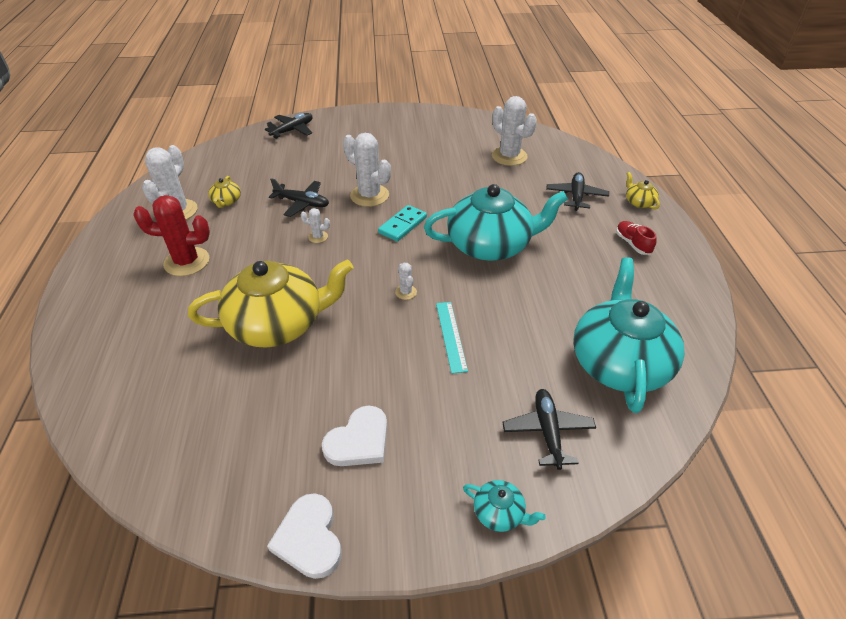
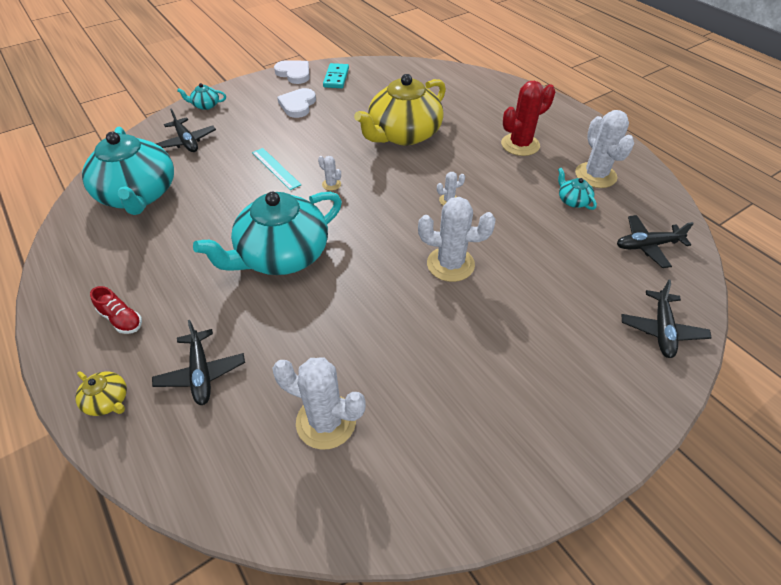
camera: 150 degrees right, 5 degrees up
yellow teapot [208,176,241,208] -> turquoise teapot [558,168,597,210]
black plane [269,178,329,217] -> black plane moved to [617,215,694,268]
turquoise domino [378,205,427,242] -> turquoise domino moved to [323,63,349,88]

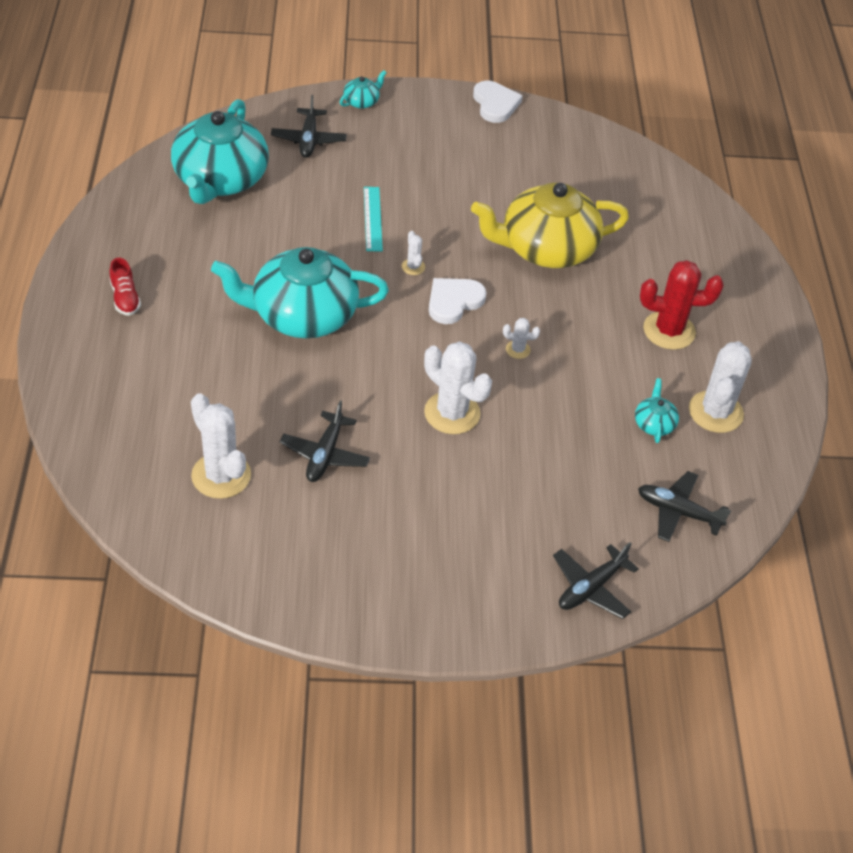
camera: 30 degrees right, 0 degrees up
yellow teapot [75,371,127,416] -> none
black plane [152,320,245,405] -> black plane moved to [280,400,370,482]
turquoise teapot [177,83,226,110] -> turquoise teapot turned 105 degrees clockwise [340,70,386,109]
white heart [277,88,316,118] -> white heart moved to [429,278,487,324]
turquoise domino [323,63,349,88] -> none

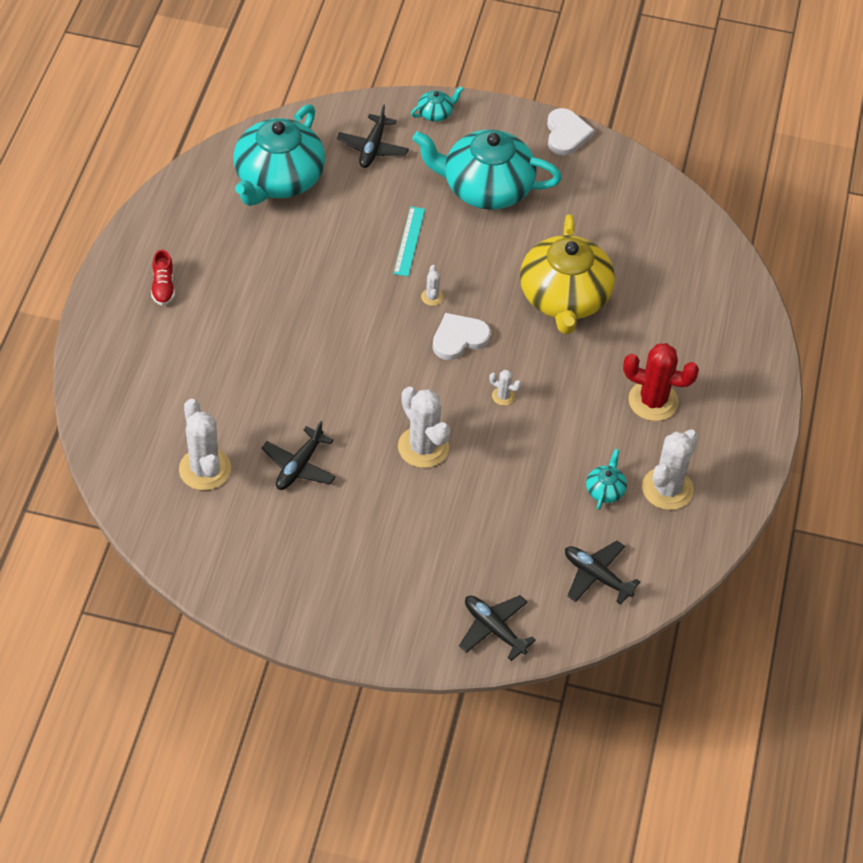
camera: 15 degrees right, 5 degrees up
turquoise teapot [211,247,389,338] -> turquoise teapot moved to [413,129,562,210]
yellow teapot [471,182,629,268] -> yellow teapot turned 90 degrees counterclockwise [520,214,615,334]
black plane [553,542,639,619] -> black plane turned 75 degrees clockwise [459,595,536,661]

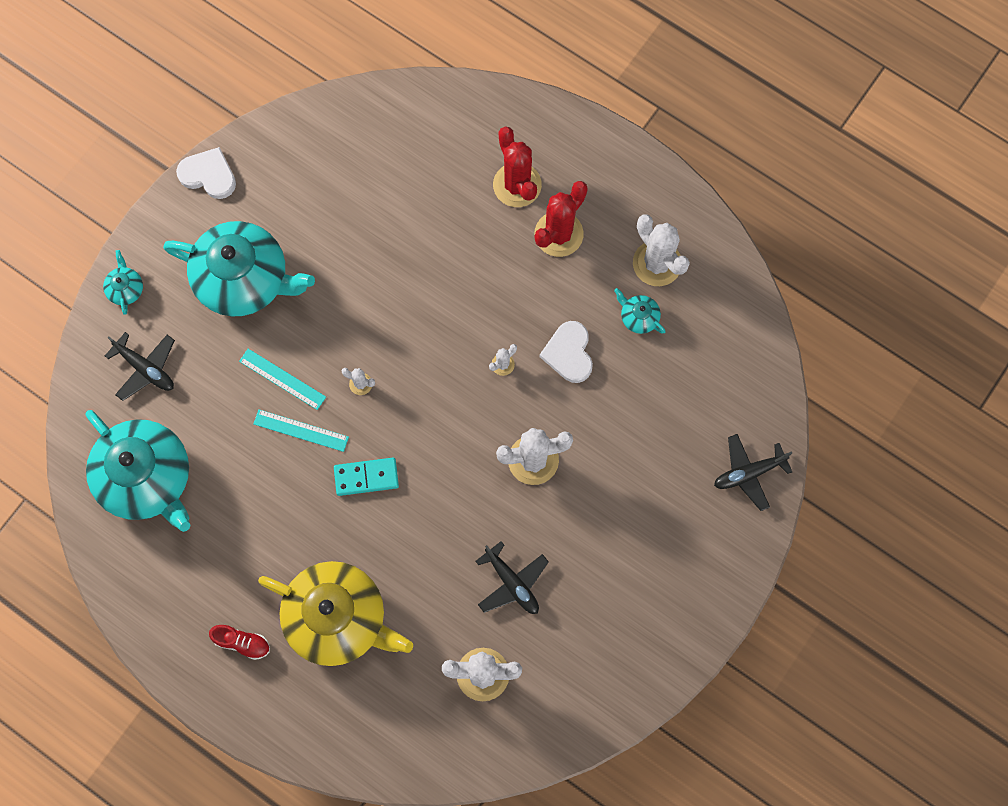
camera: 65 degrees left, 20 degrees up
turquoise teapot [413,129,562,210] -> turquoise teapot turned 105 degrees counterclockwise [163,221,315,316]
white heart [433,313,491,360] -> white heart moved to [540,321,593,383]
yellow teapot [520,214,615,334] -> yellow teapot moved to [258,561,413,666]
black plane [565,541,640,605] -> none
none -> turquoise ruler [253,409,349,452]
none -> turquoise domino [334,458,399,496]
none -> red cactus [493,126,542,207]

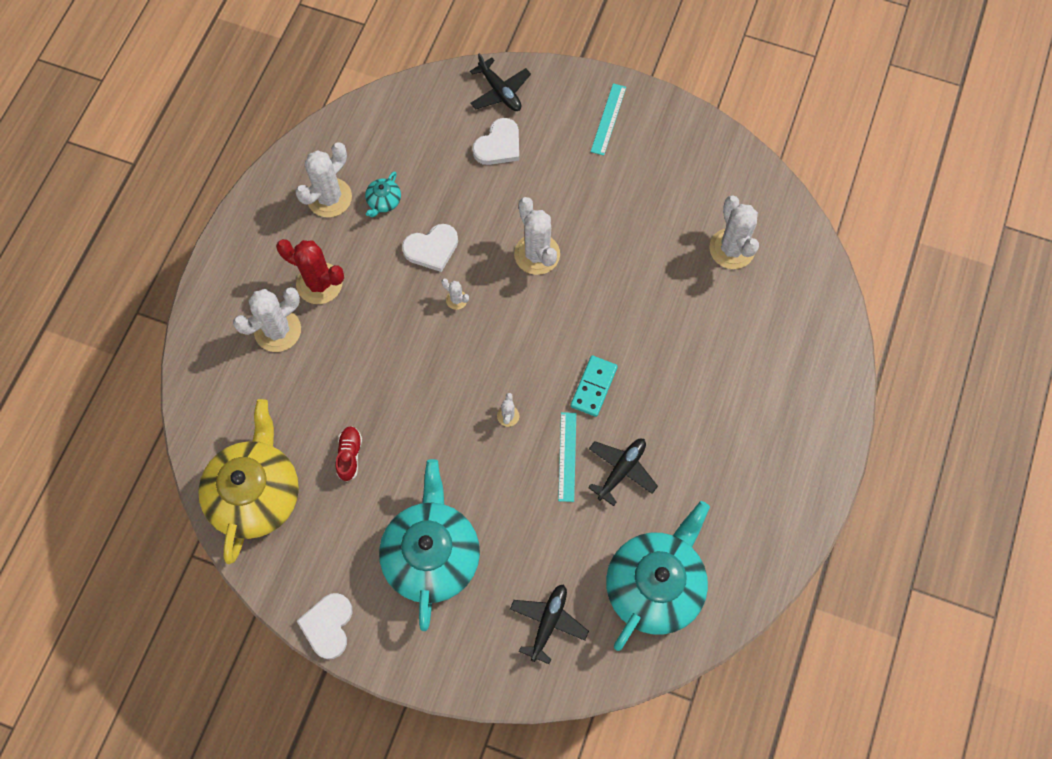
camera: 105 degrees left, 5 degrees down
turquoise teapot [103,250,143,315] -> none
red shoe [209,625,270,660] -> red shoe moved to [336,426,362,482]
turquoise ruler [239,349,326,410] -> turquoise ruler moved to [591,83,626,156]
yellow teapot [258,561,413,666] -> yellow teapot moved to [198,399,299,564]
turquoise domino [334,458,399,496] -> turquoise domino turned 45 degrees clockwise [571,356,618,417]
black plane [476,541,549,614] -> black plane moved to [588,439,658,506]
red cactus [493,126,542,207] -> white cactus [233,287,301,352]
none -> white heart [472,118,519,165]

